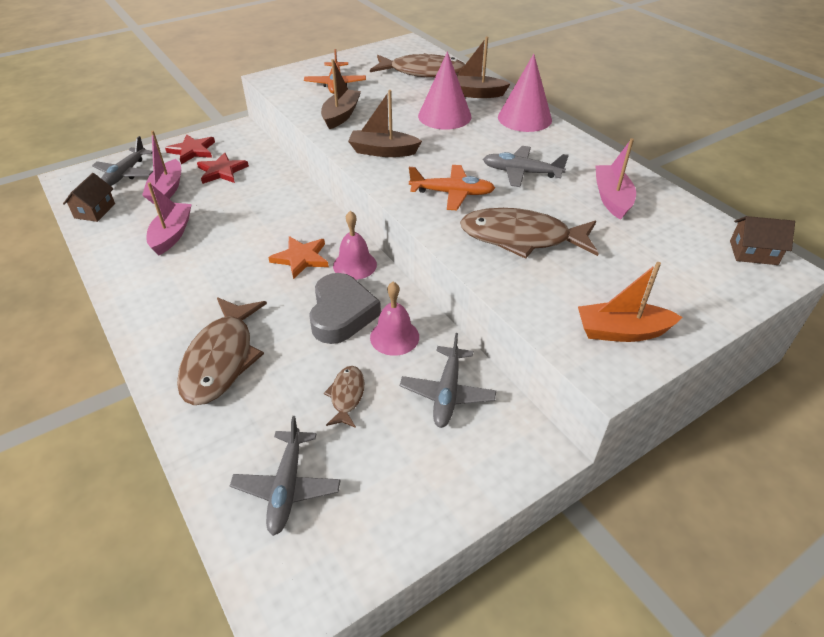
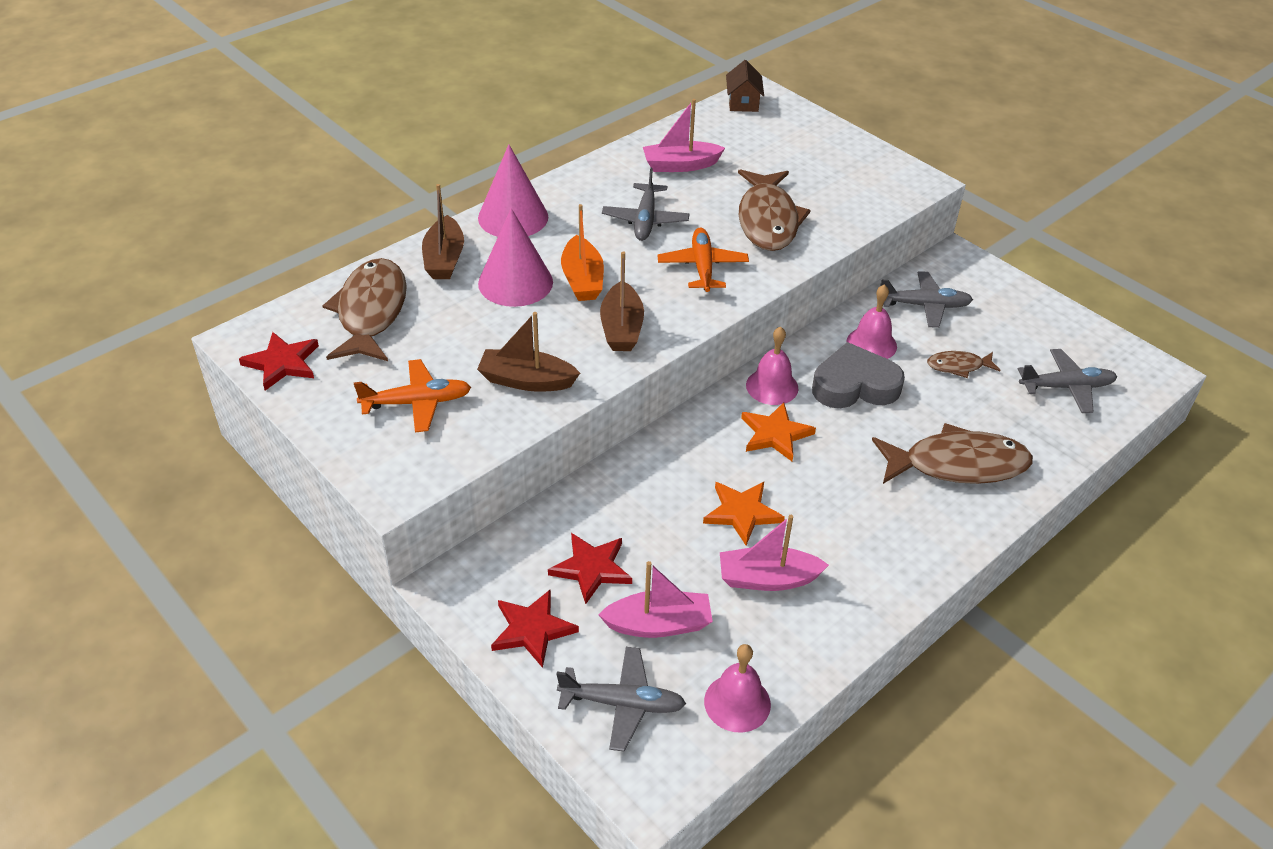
camera: 100 degrees left, 0 degrees up
brown house [63,173,115,222] -> pink bell [704,644,771,732]
orange boat [578,262,682,342] -> orange boat moved to [561,204,604,301]
none -> red star [239,332,319,391]
none -> orange star [703,482,785,545]

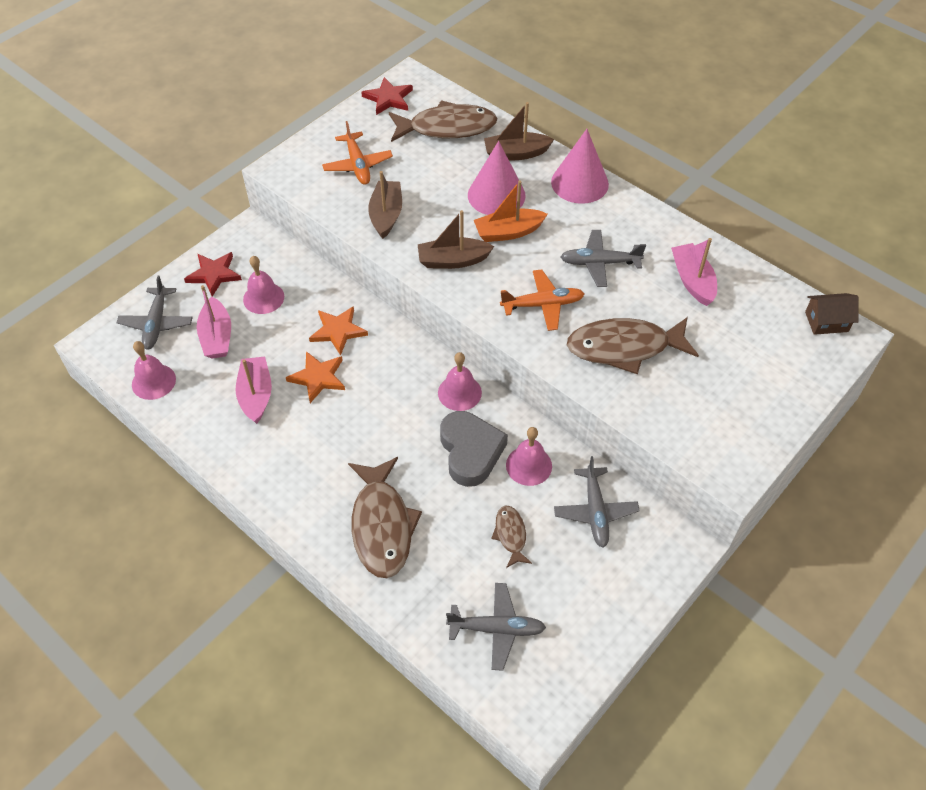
camera: 85 degrees right, 10 degrees up
red star [548,533,632,604] -> pink bell [243,256,284,314]
orange star [741,402,816,461] -> orange star moved to [309,306,368,355]
grey plane [1018,349,1117,413] -> grey plane turned 75 degrees counterclockwise [446,583,546,671]

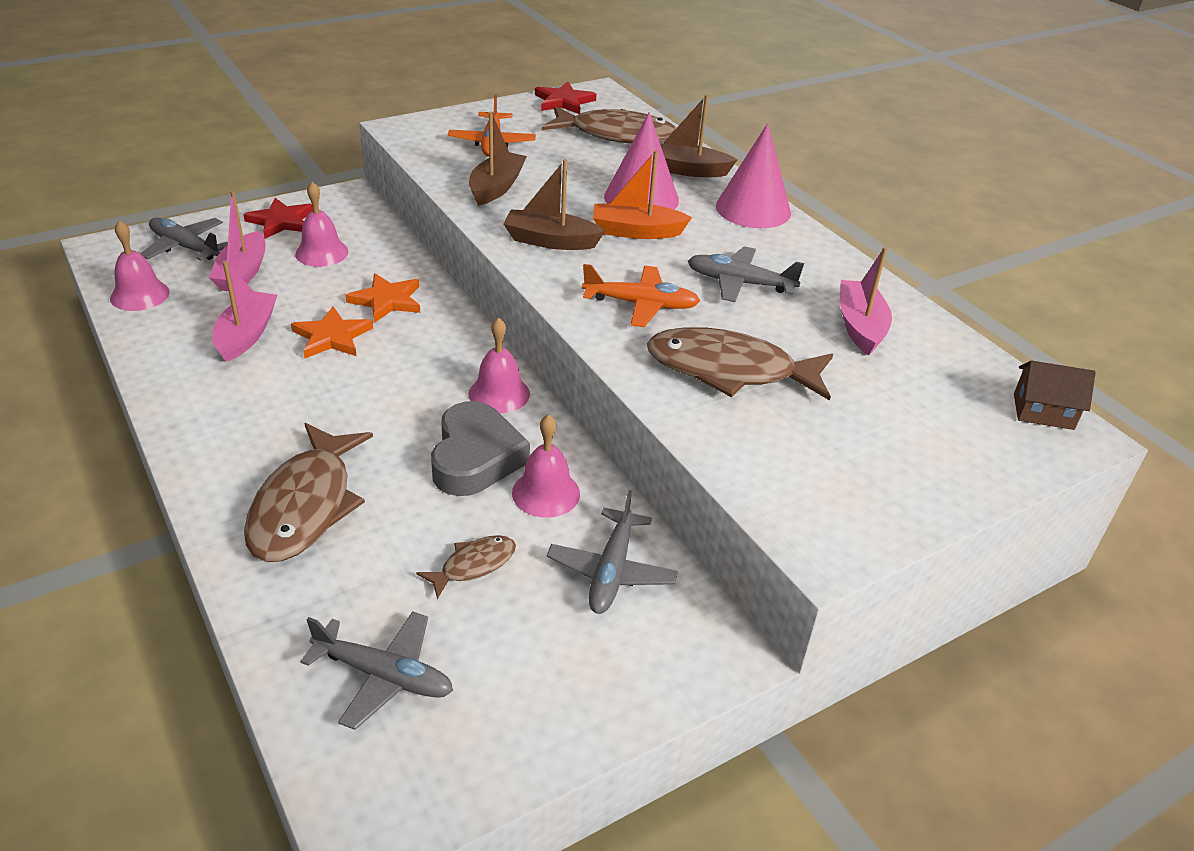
camera: 15 degrees right, 15 degrees down
grey plane [116,276,193,350] -> grey plane turned 105 degrees clockwise [140,218,228,260]
brown fish [491,506,532,568] -> brown fish turned 45 degrees clockwise [416,535,516,599]

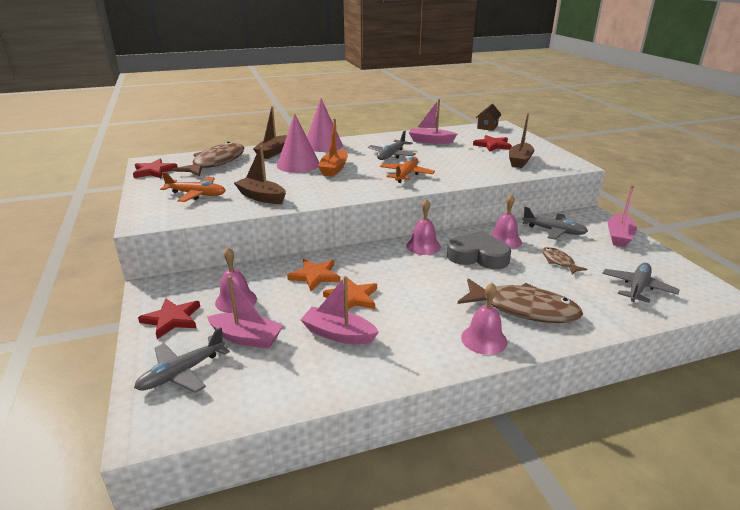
camera: 75 degrees left, 10 degrees down
pink bell [110,220,170,311] -> pink bell moved to [461,283,507,355]
brown boat [503,159,605,250] -> brown boat moved to [509,113,534,168]
brown fish [647,327,833,401] -> none
none -> red star [473,135,512,152]
none -> pink boat [608,185,637,247]

